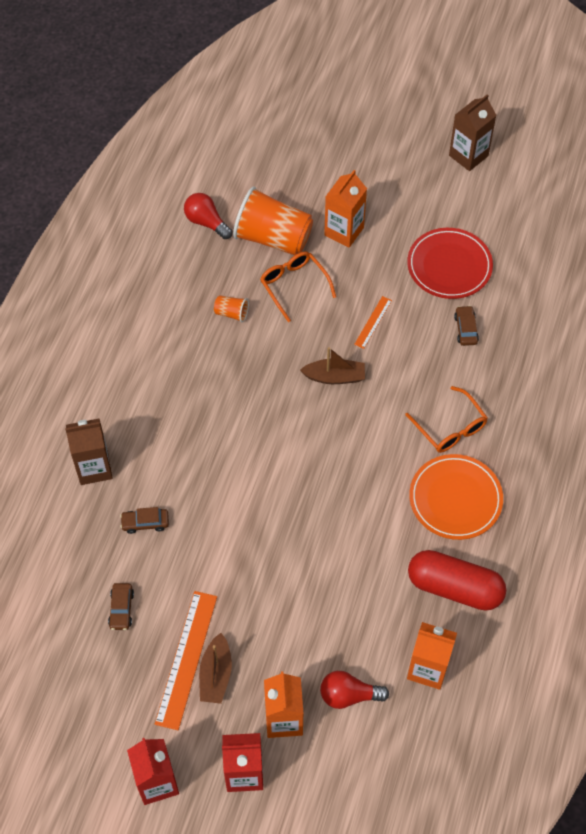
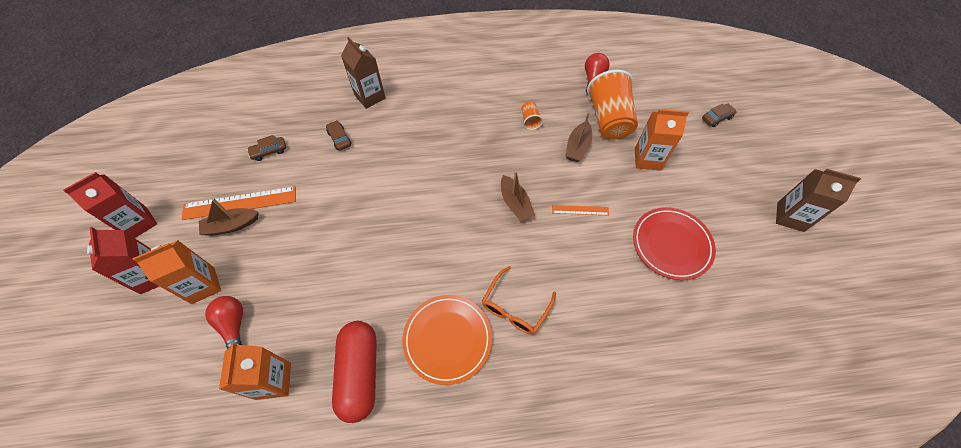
camera: 65 degrees right, 0 degrees up
orange glasses [260,252,336,322] -> brown boat [565,112,592,162]
brown car [454,305,479,346] -> brown car moved to [702,104,737,127]

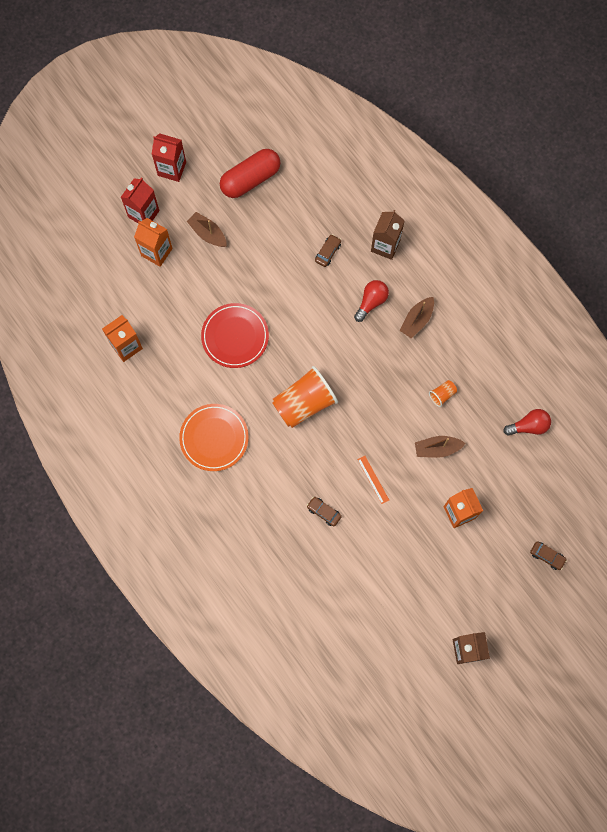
camera: 60 degrees right, 15 degrees up
orange ruler [182,186,296,220] -> none
red light bulb [205,296,243,349] -> red light bulb moved to [354,280,389,322]
brown car [247,135,286,161] -> brown car moved to [307,497,342,526]
red capsule [332,321,377,423] -> red capsule moved to [220,149,280,198]
orange glasses [482,266,556,335] -> none
brown boat [501,171,535,221] -> brown boat moved to [400,297,434,338]
orange cup [587,70,638,139] -> orange cup moved to [272,366,338,428]
red plate [633,207,716,280] -> red plate moved to [201,303,269,368]

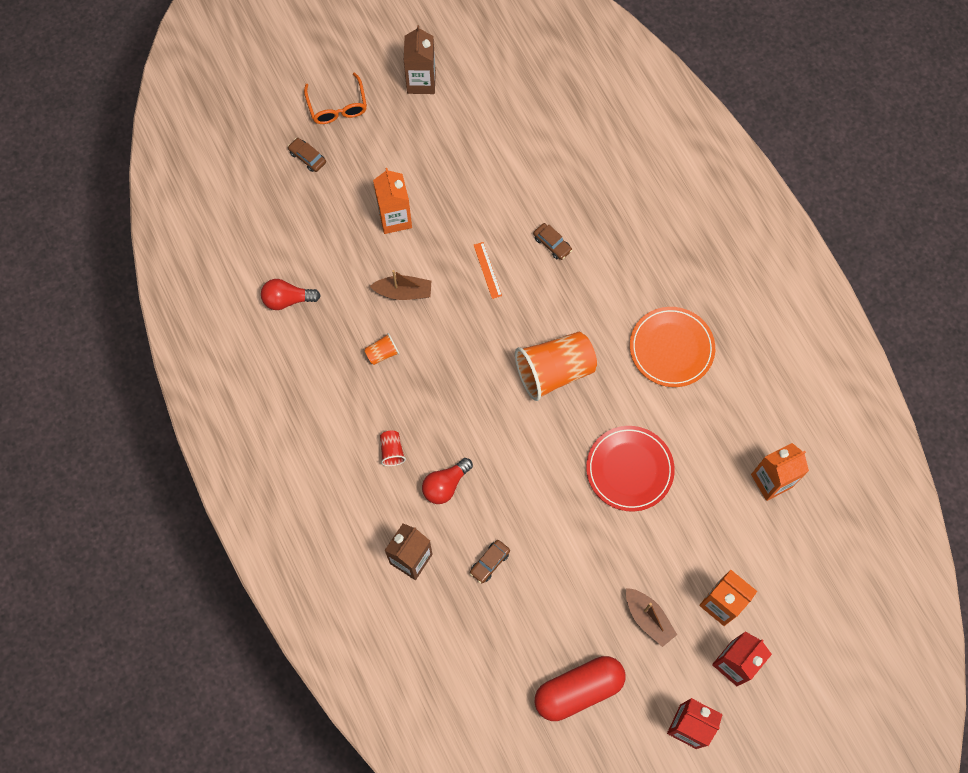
camera: 170 degrees left, 5 degrees down
brown boat [400,297,434,338] -> red cup [380,430,406,466]
none -> orange glasses [304,72,367,124]

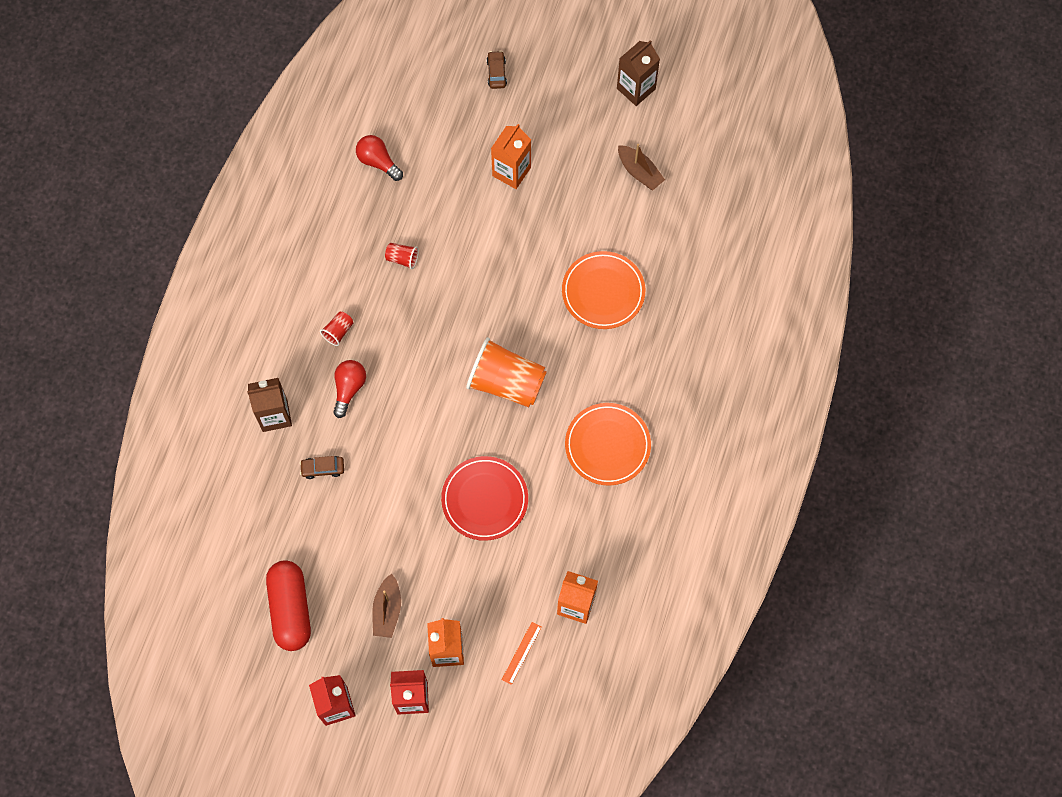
camera: 45 degrees right, 0 degrees up
orange glasses [304,72,367,124] -> none
orange cup [364,333,400,365] -> red cup [385,243,419,269]
brown boat [370,270,431,300] -> brown boat moved to [618,144,665,190]
red light bulb [422,458,473,504] -> red light bulb turned 105 degrees clockwise [333,360,366,418]
orange ruler [474,242,502,299] -> orange ruler moved to [502,622,542,685]
brown car [533,223,572,260] -> orange plate [562,251,645,329]
red capsule [535,656,625,721] -> red capsule turned 60 degrees clockwise [266,560,311,651]

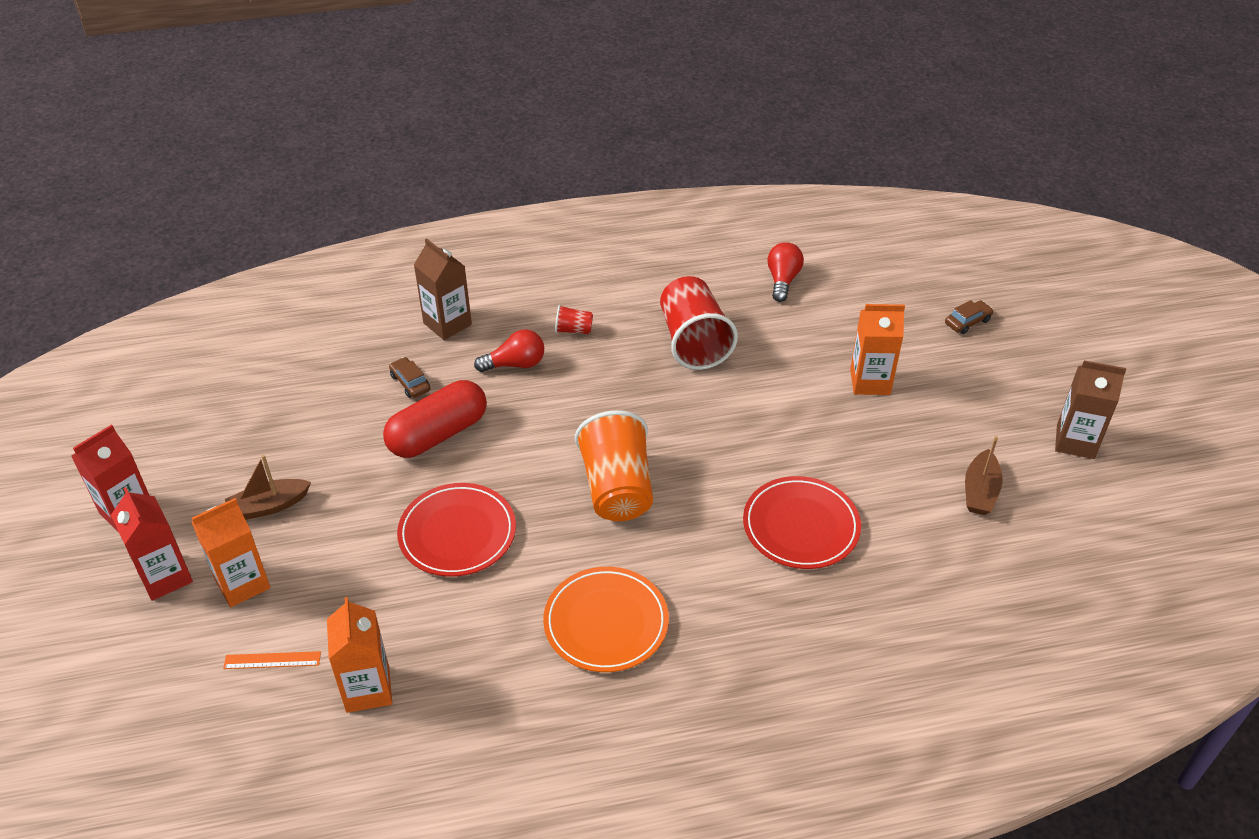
camera: 60 degrees right, 25 degrees down
red capsule [266,560,311,651] -> red capsule moved to [383,380,487,458]
red cup [385,243,419,269] -> red cup [660,276,738,370], size x2.31
orange plate [562,251,645,329] -> red plate [743,476,861,569]

